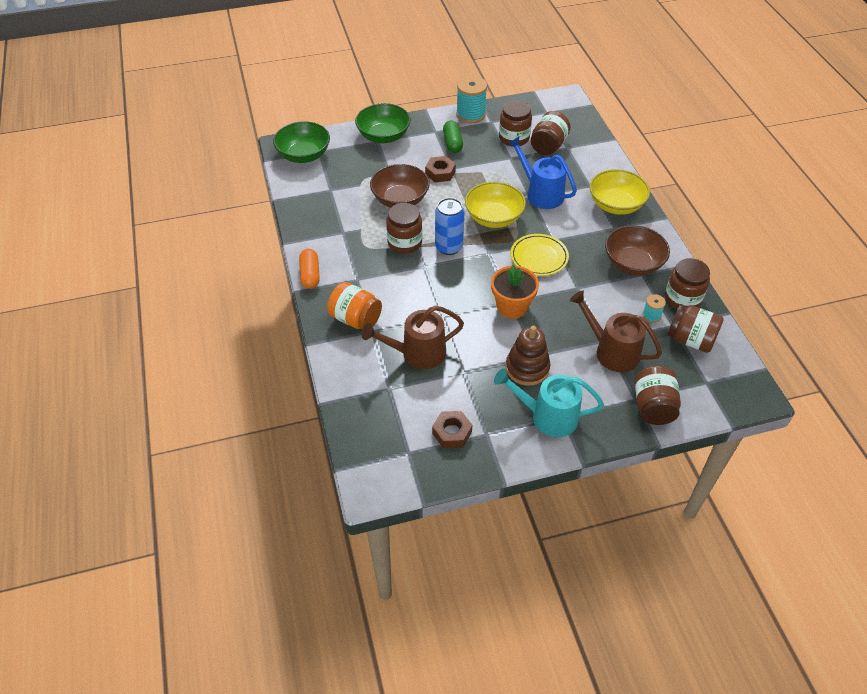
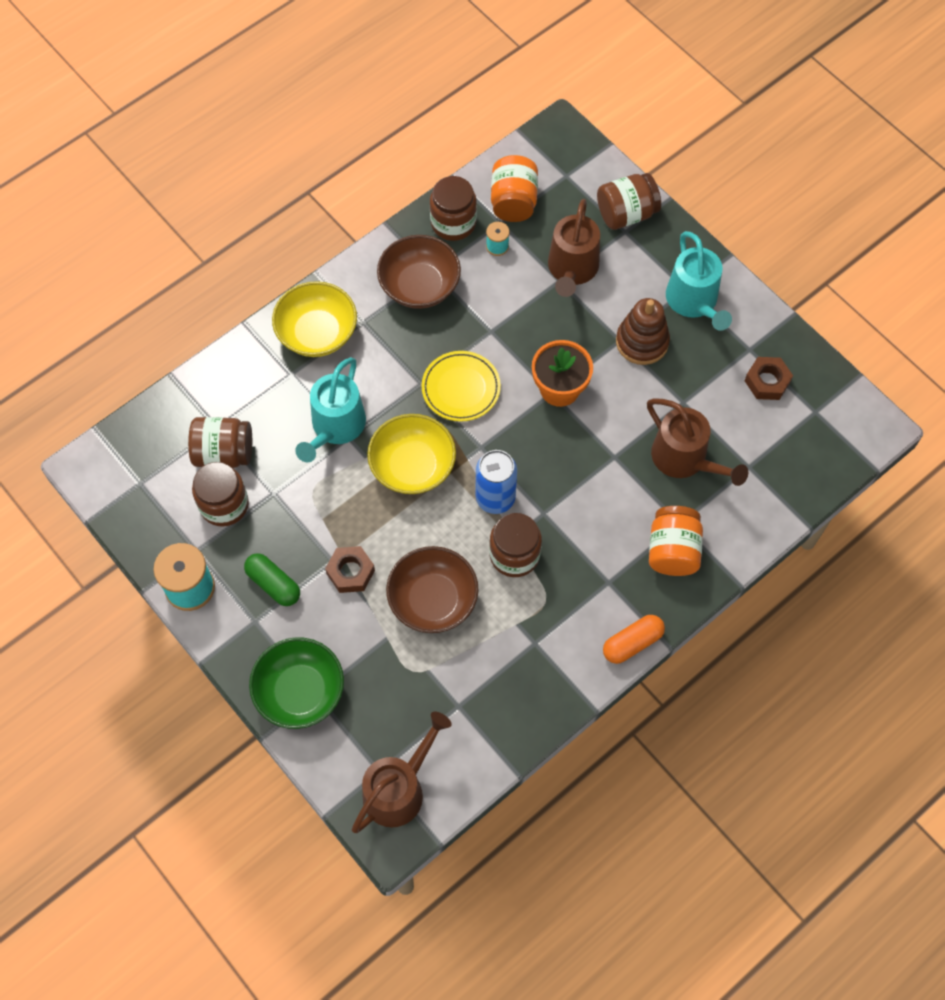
camera: 115 degrees left, 15 degrees up
green bowl [273,121,330,163] -> brown watering can [351,712,452,833]
green capsule [443,120,463,153] -> green capsule turned 75 degrees clockwise [244,553,300,606]
blue watering can [508,137,577,209] -> turquoise watering can [295,357,366,462]
brown jar [668,304,724,353] -> orange jar [491,155,538,222]

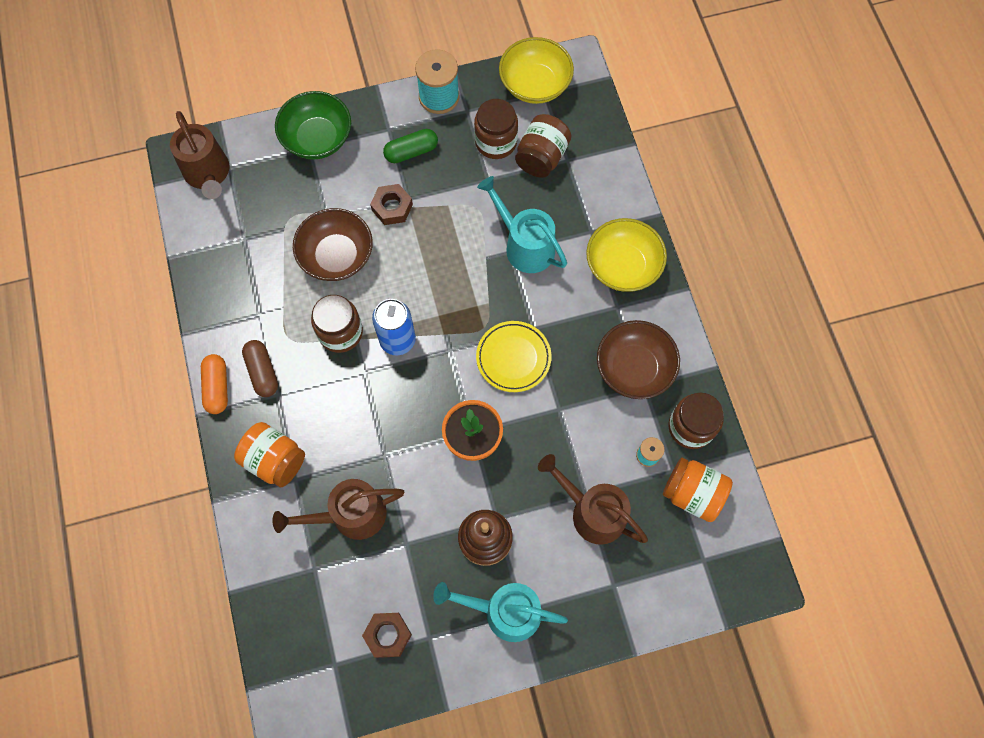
camera: 115 degrees right, 5 degrees up
yellow bowl [367,414,456,494] -> yellow bowl moved to [499,37,574,104]
brown jar [597,173,661,230] -> none
none -> brown capsule [242,340,278,397]

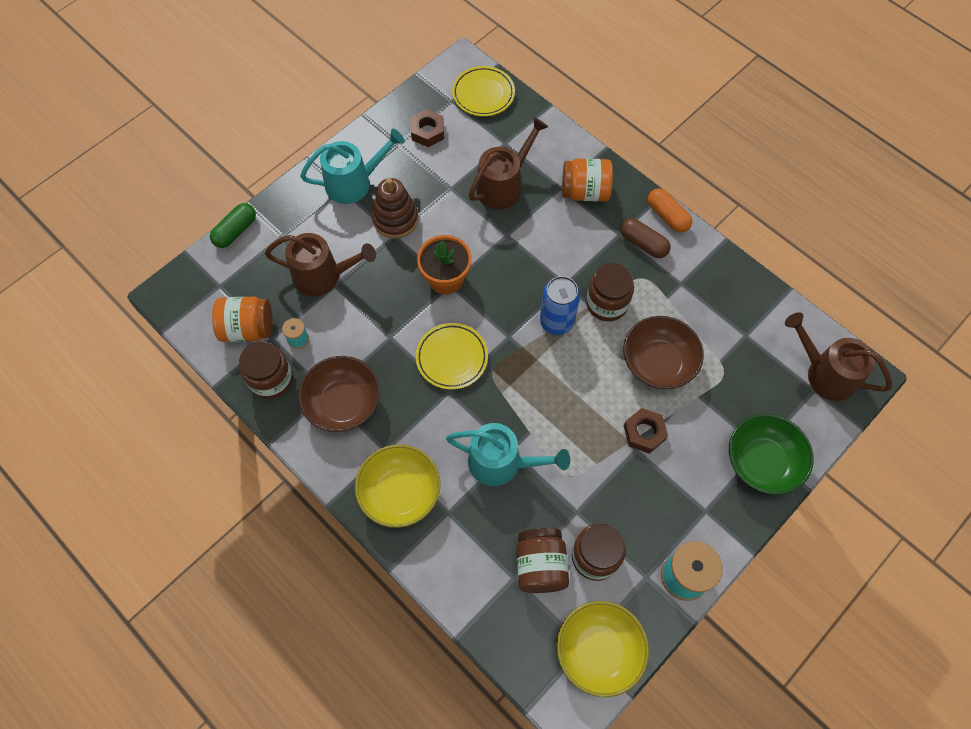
camera: 150 degrees right, 5 degrees down
green capsule [383,129,438,163] -> green capsule moved to [210,203,256,248]
none -> yellow plate [452,66,515,116]

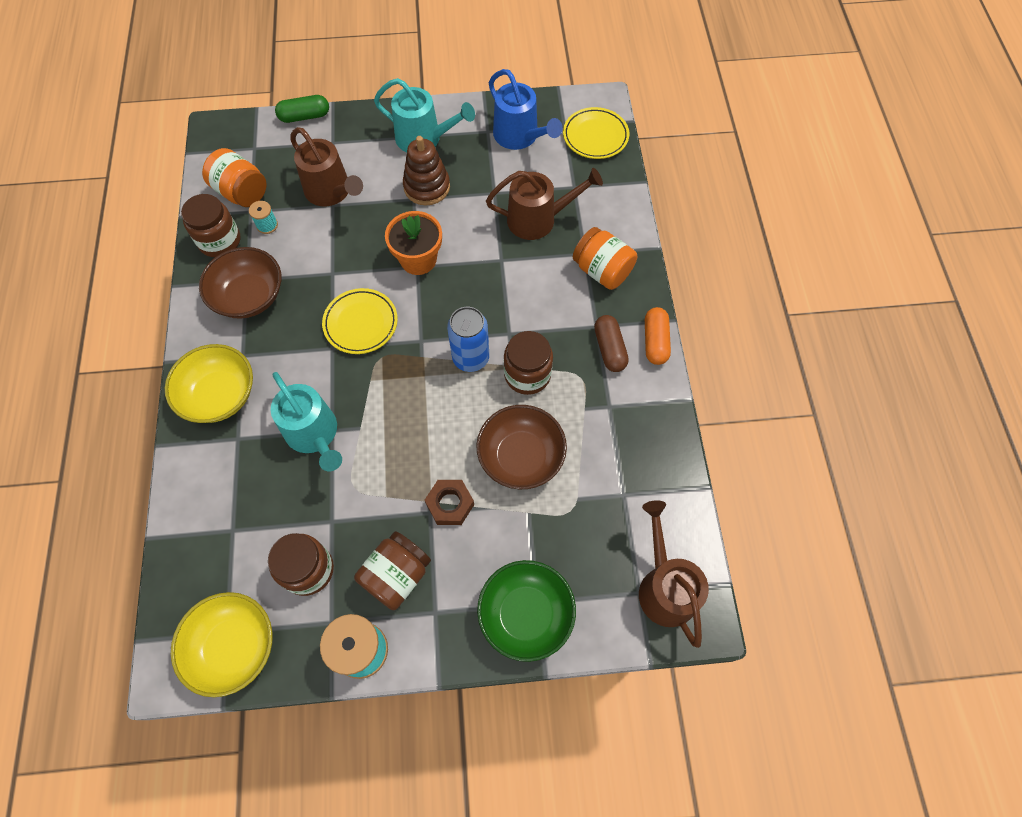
camera: 40 degrees right, 0 degrees up
brown nut [411,109,444,147] -> blue watering can [489,69,563,150]
brown jar [516,528,569,593] -> brown jar moved to [354,531,431,610]

